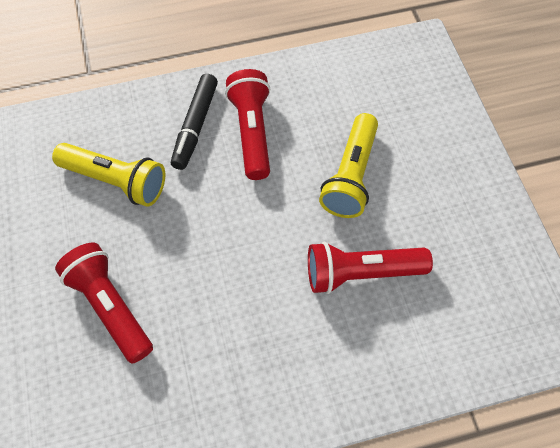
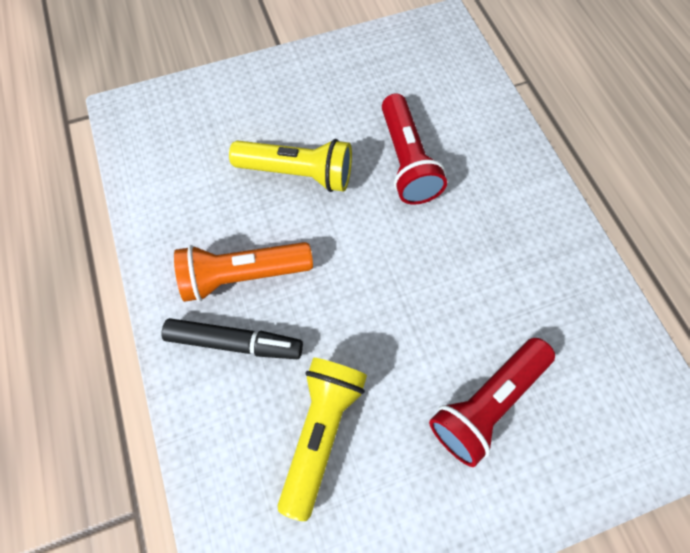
camera: 95 degrees left, 5 degrees up
red flashlight [225,69,270,180] -> orange flashlight [174,242,313,302]

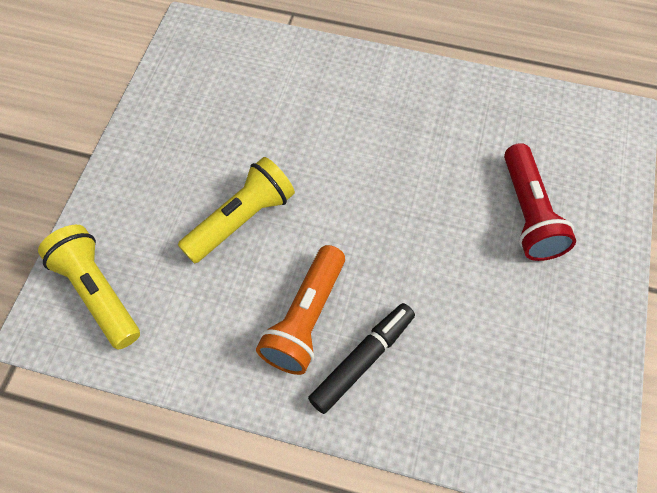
camera: 55 degrees left, 5 degrees down
yellow flashlight [278,358,367,521] -> yellow flashlight moved to [38,225,140,350]
red flashlight [382,93,447,205] -> none

